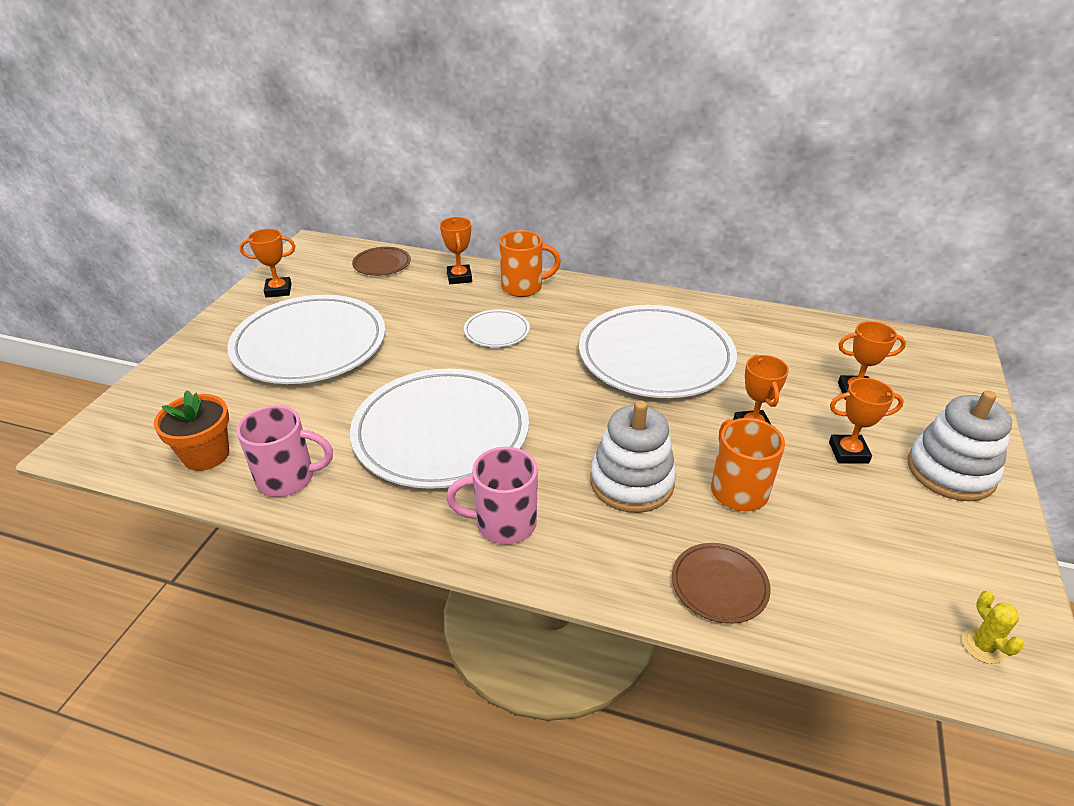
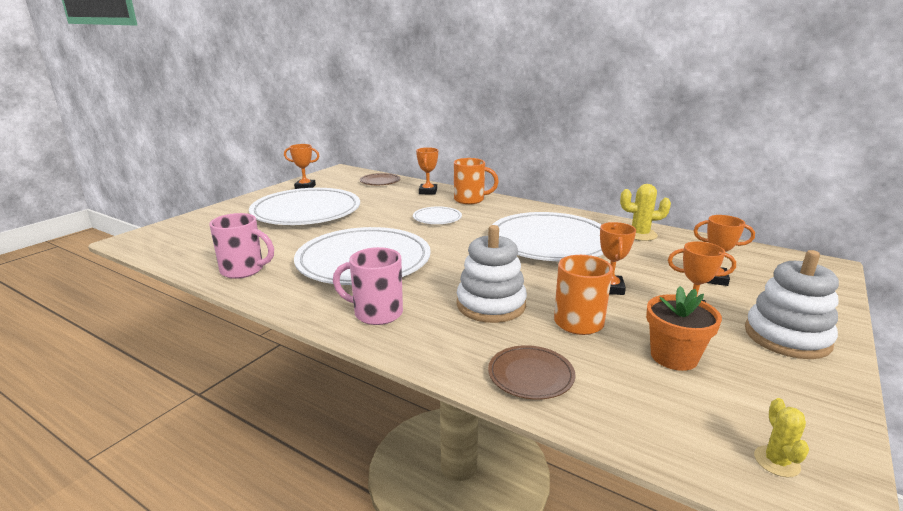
camera: 15 degrees right, 15 degrees down
orange flower pot [154,390,229,471] -> orange flower pot moved to [646,286,722,371]
none -> yellow cactus [620,184,671,241]

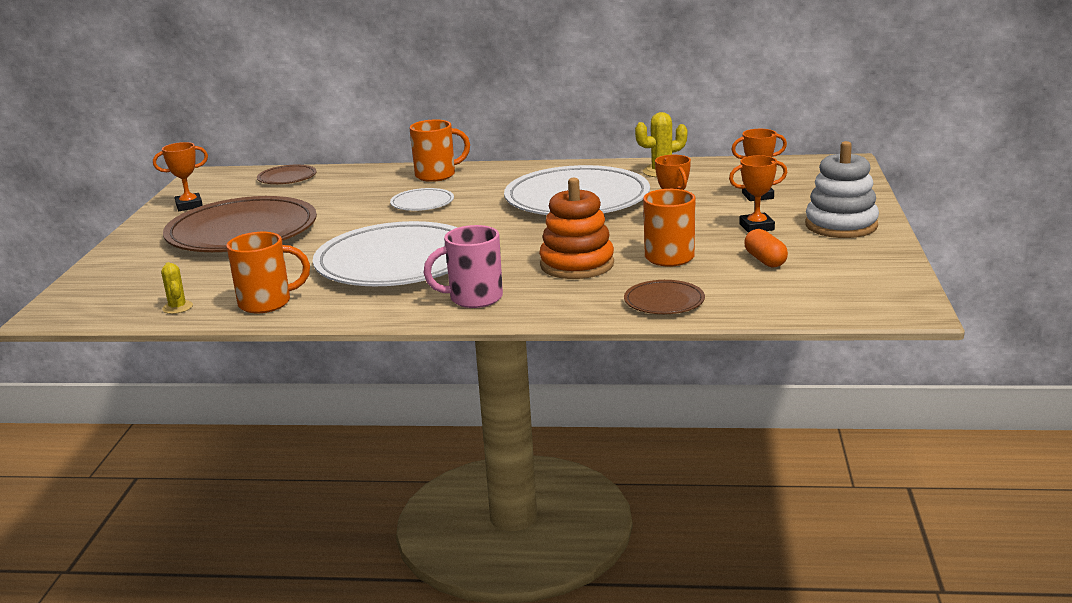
camera: 25 degrees left, 0 degrees up
pink mug [209,213,274,279] -> orange mug [226,232,310,313]
white plate [249,188,360,225] -> brown plate [163,196,317,252]
orange trophy [416,147,438,195] -> none
white stacking toy [457,225,527,323] -> orange stacking toy [539,177,614,279]
orange flower pot [646,286,722,371] -> orange capsule [744,229,788,267]
yellow cactus [754,398,809,477] -> yellow cactus moved to [161,262,193,314]

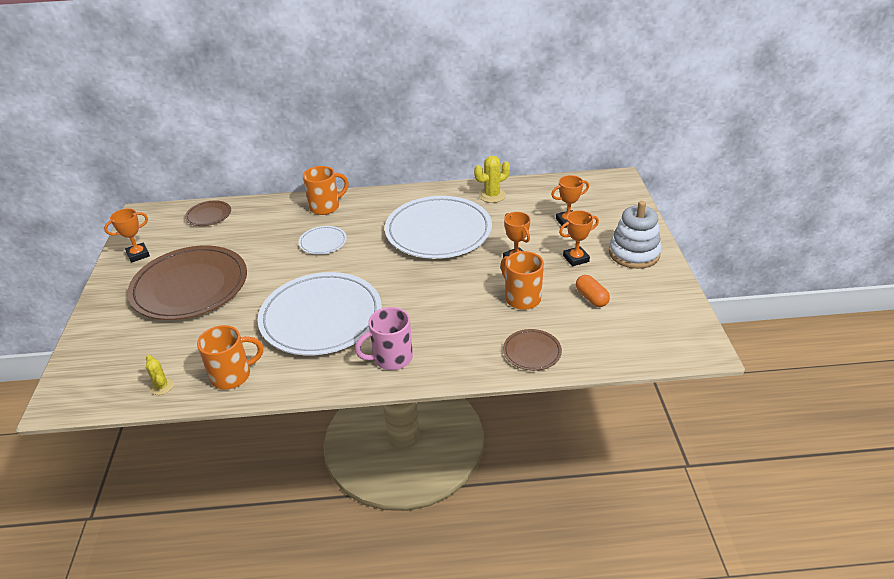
camera: 10 degrees left, 15 degrees up
orange stacking toy [539,177,614,279] -> none

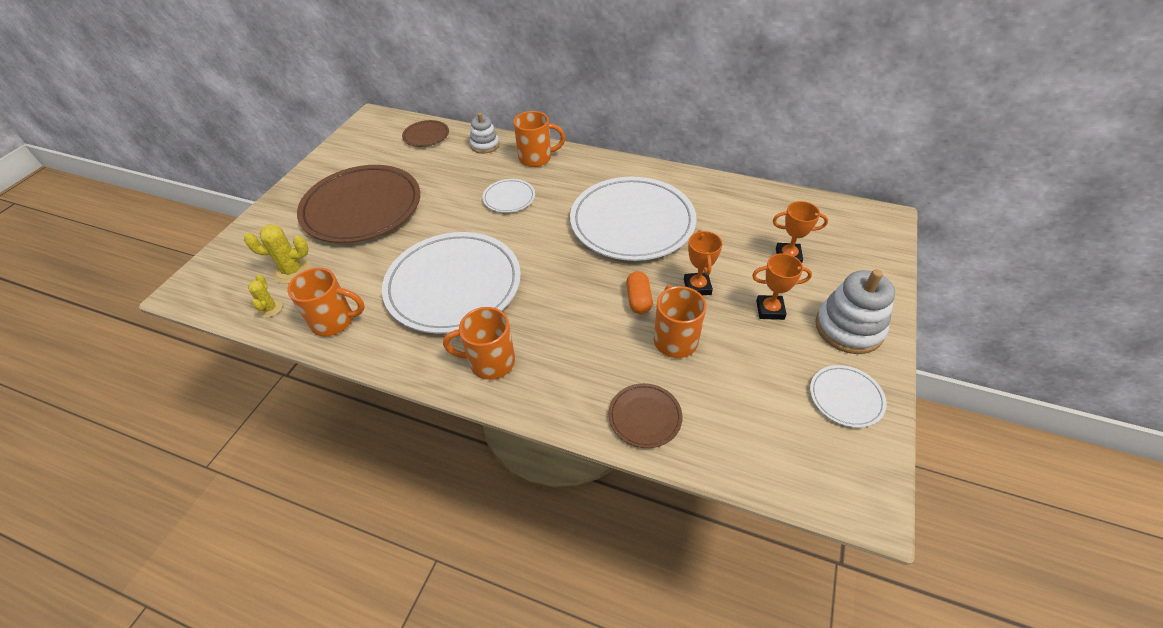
camera: 25 degrees right, 10 degrees up
orange trophy [104,208,150,263] -> none
pink mug [355,307,413,370] -> orange mug [443,307,515,380]
yellow cactus [474,156,510,203] -> yellow cactus moved to [244,224,311,284]
orange capsule [576,275,610,307] -> orange capsule moved to [626,271,653,314]
none -> white stacking toy [470,113,500,154]
none -> white plate [810,365,887,428]

